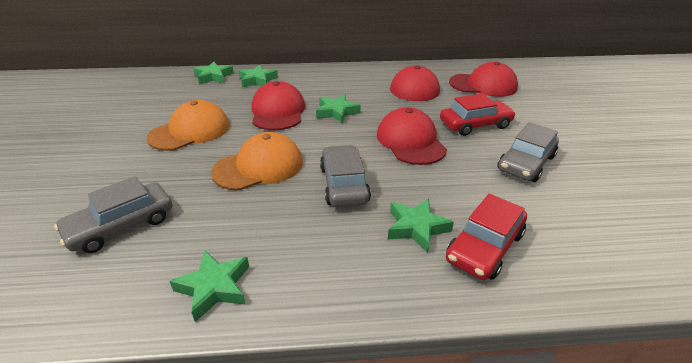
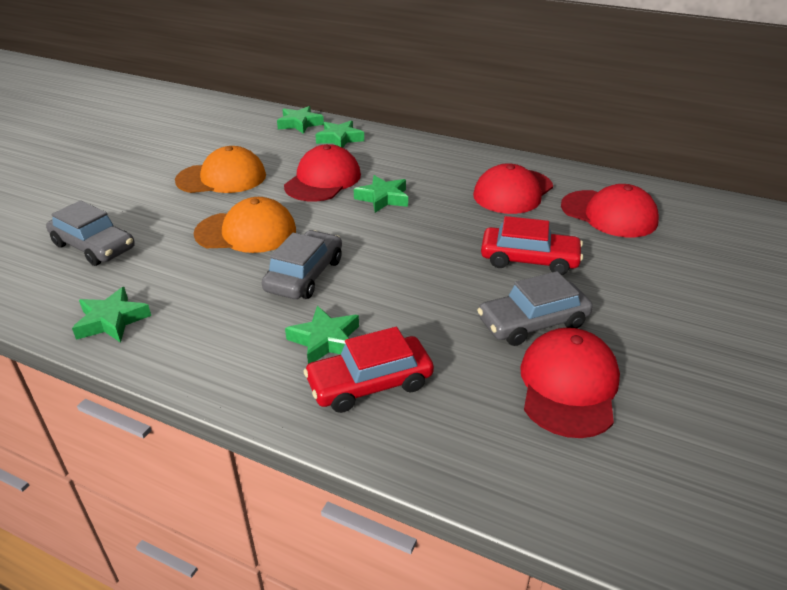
camera: 30 degrees right, 0 degrees up
grey car [54,176,172,253] -> grey car turned 135 degrees counterclockwise [46,200,135,266]
red cap [377,107,447,165] -> red cap moved to [520,328,620,438]

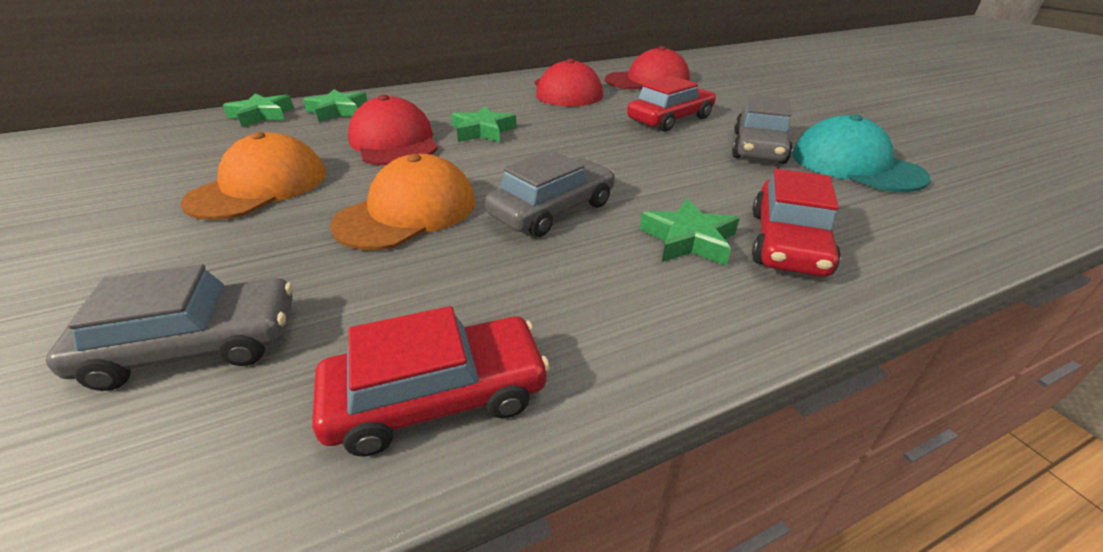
camera: 50 degrees left, 0 degrees up
green star [72,287,151,343] -> red car [312,306,550,457]
grey car [262,230,342,299] -> grey car turned 75 degrees clockwise [485,150,615,237]
red cap [520,328,620,438] -> turquoise cap [792,114,931,192]

